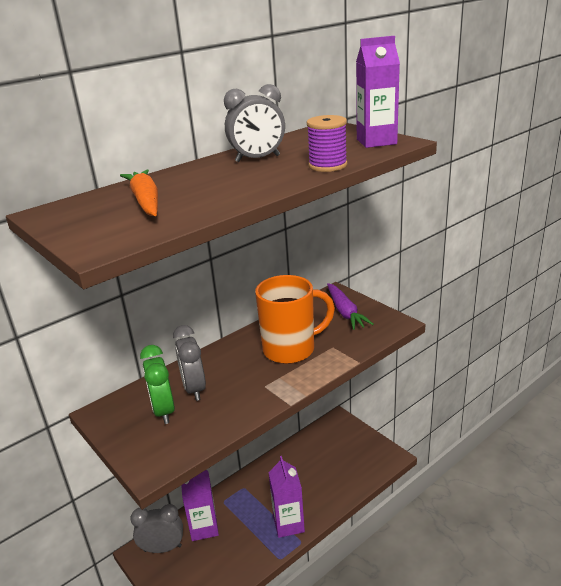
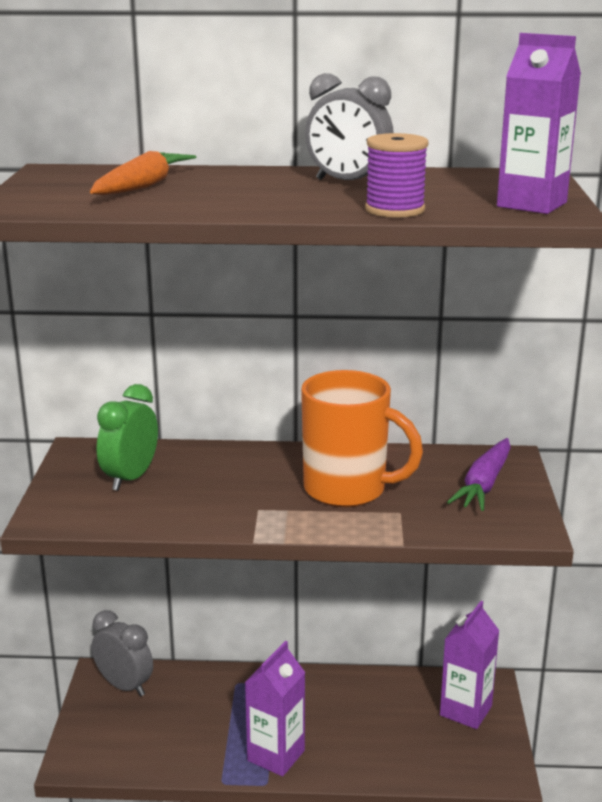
camera: 40 degrees right, 5 degrees down
grey clock [173,325,206,401] -> none
purple carton [181,470,219,541] -> purple carton moved to [440,601,500,729]

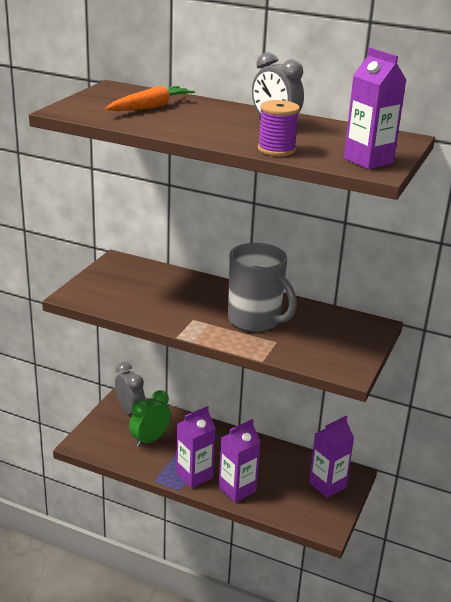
camera: 20 degrees right, 5 degrees up
green clock [97,384,158,491] -> green clock moved to [129,390,171,447]
orange mug [301,370,423,507] -> grey mug [228,243,297,332]
purple carrot [447,438,511,511] -> none
none -> purple carton [219,419,261,502]

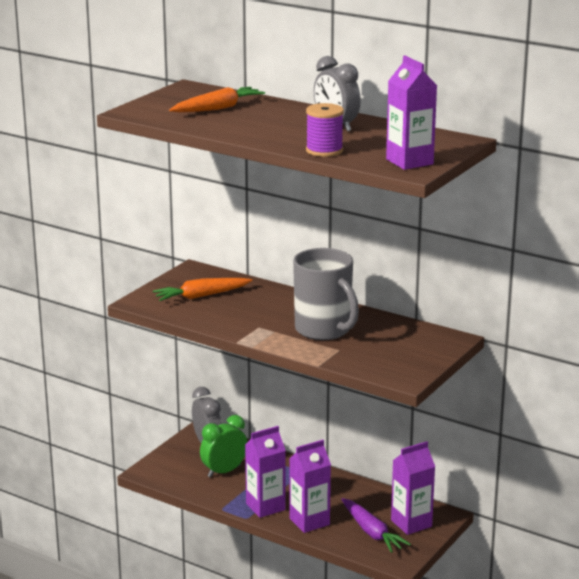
camera: 10 degrees right, 5 degrees down
none -> orange carrot [153,278,252,301]
none -> purple carrot [341,498,411,553]

